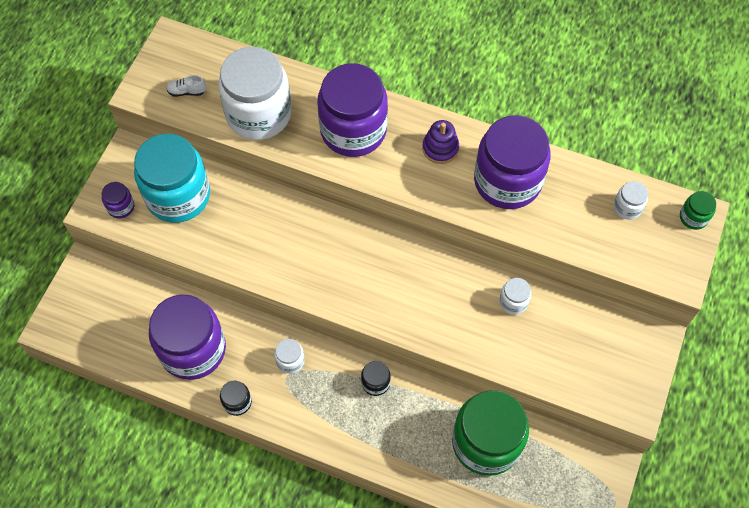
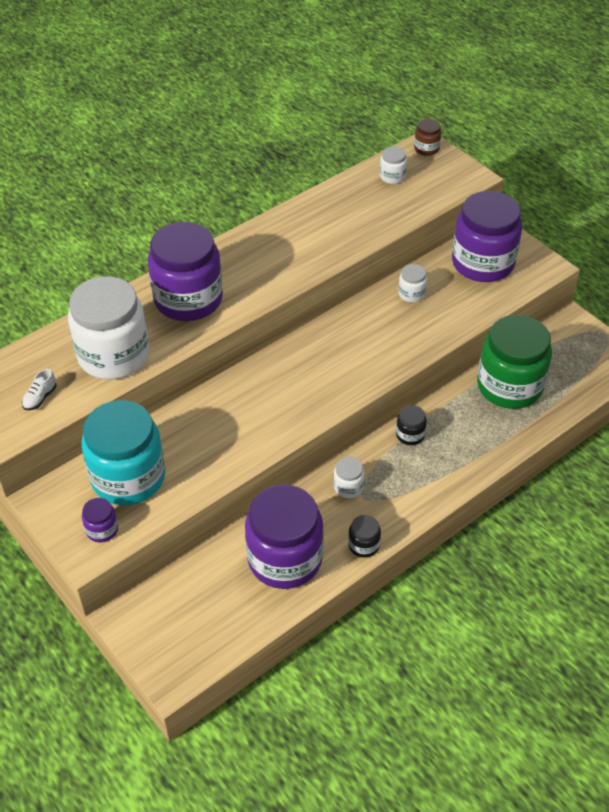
camera: 60 degrees left, 15 degrees down
purple stacking toy [422,120,459,164] -> none
purple jar [474,115,551,209] -> purple jar moved to [452,191,522,282]
green jar [680,191,716,230] -> brown jar [414,119,441,156]

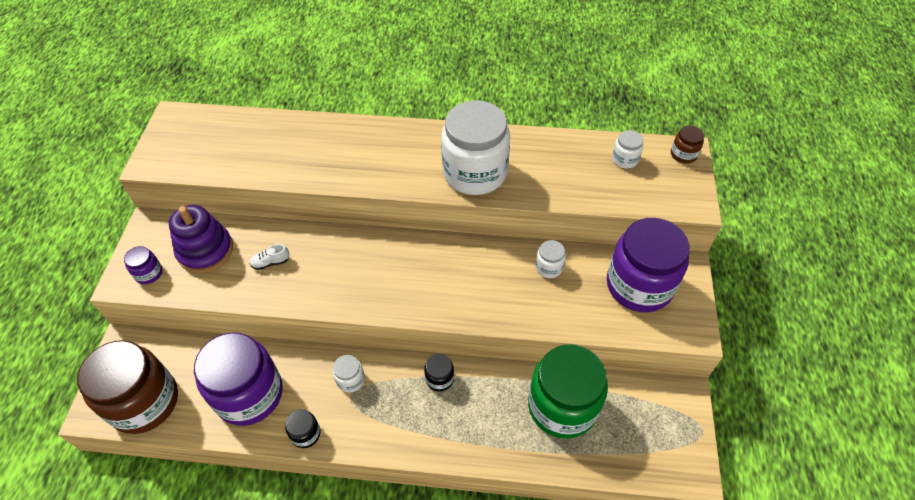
camera: 45 degrees right, 5 degrees up
white shoe [22,369,56,410] -> white shoe moved to [249,244,290,270]
white jar [68,276,150,380] -> white jar moved to [441,100,510,195]
turquoise jar [81,400,165,505] -> purple stacking toy [169,205,233,273]
purple jar [148,222,223,321] -> none
none -> brown jar [77,340,178,434]

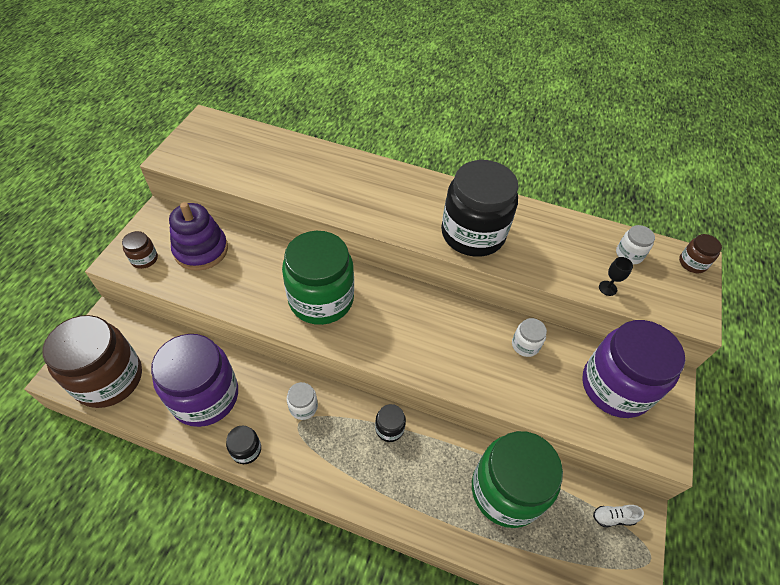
camera: 10 degrees right, 0 degrees up
purple jar [124,246,163,284] -> brown jar [122,231,158,269]
white shoe [249,244,290,270] -> white shoe moved to [593,505,644,527]
white jar [441,100,510,195] -> black jar [441,160,518,257]
none -> green jar [282,231,354,325]
none -> black goblet [599,257,633,296]

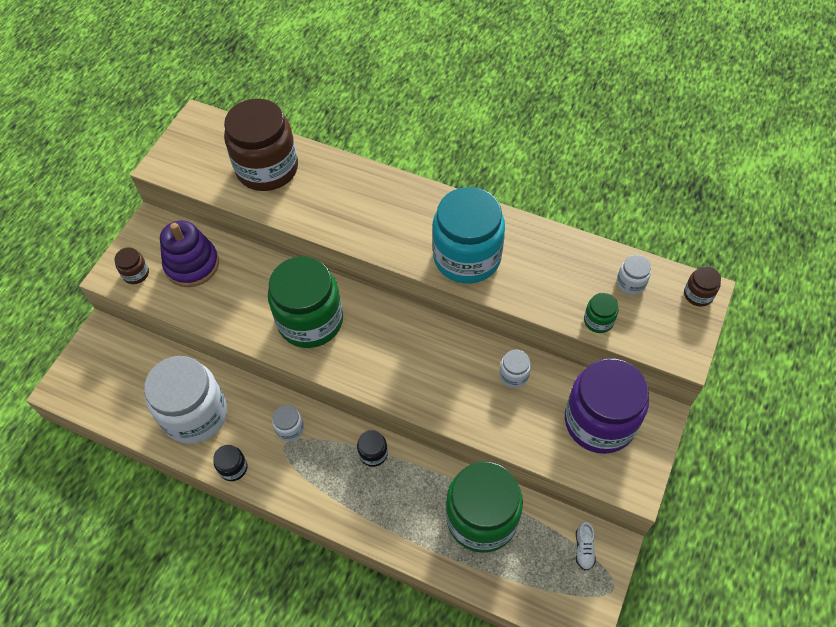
camera: 10 degrees right, 5 degrees up
brown jar [43,315,142,408] -> brown jar moved to [224,99,298,191]
purple jar [151,334,238,427] -> white jar [144,356,227,444]
black jar [441,160,518,257] -> turquoise jar [432,187,505,283]
white shoe [593,505,644,527] -> white shoe turned 90 degrees counterclockwise [576,522,596,571]
black goblet [599,257,633,296] -> green jar [584,293,618,333]

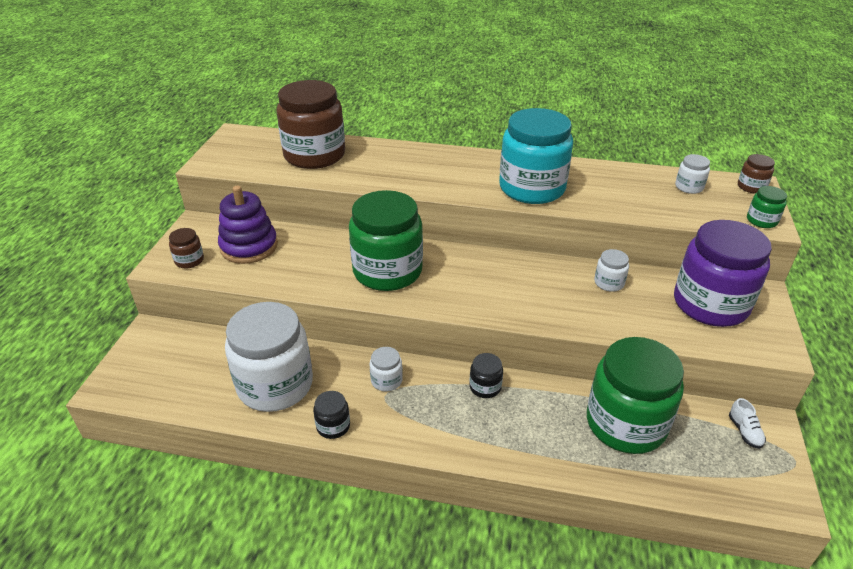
camera: 15 degrees left, 20 degrees down
green jar [584,293,618,333] -> green jar moved to [747,186,787,228]

